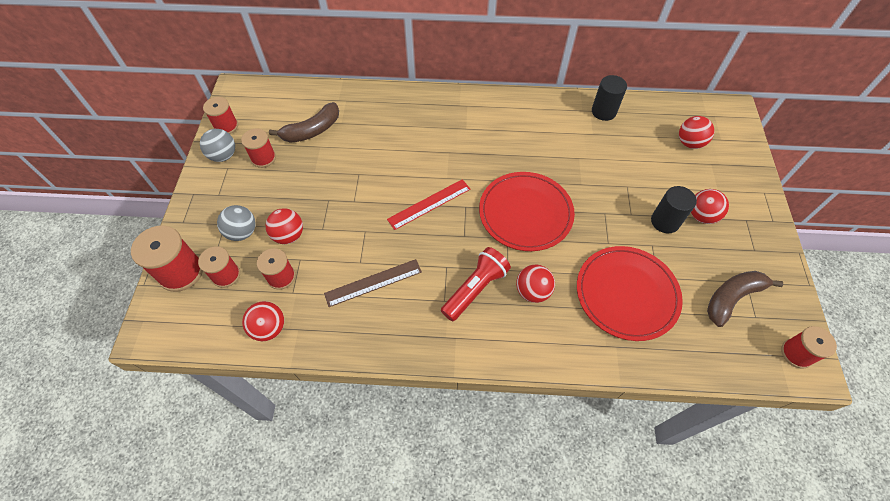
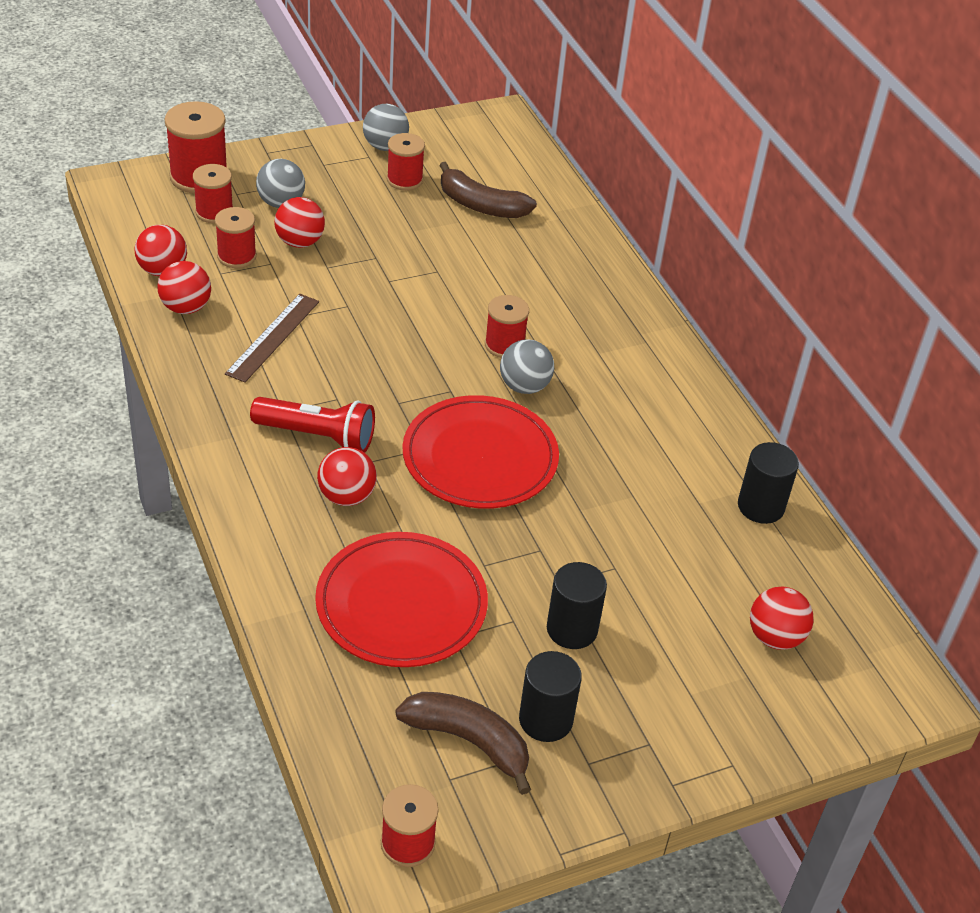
camera: 60 degrees right, 15 degrees down
red spool [203,97,238,134] -> red spool moved to [485,295,529,358]
brown ruler [324,259,422,307] -> brown ruler turned 75 degrees clockwise [225,294,319,383]
red ruler [387,179,470,230] -> none
red ball [691,189,729,224] -> red ball moved to [157,261,211,314]
none -> grey ball [500,339,554,394]
none -> black cylinder [519,651,582,742]

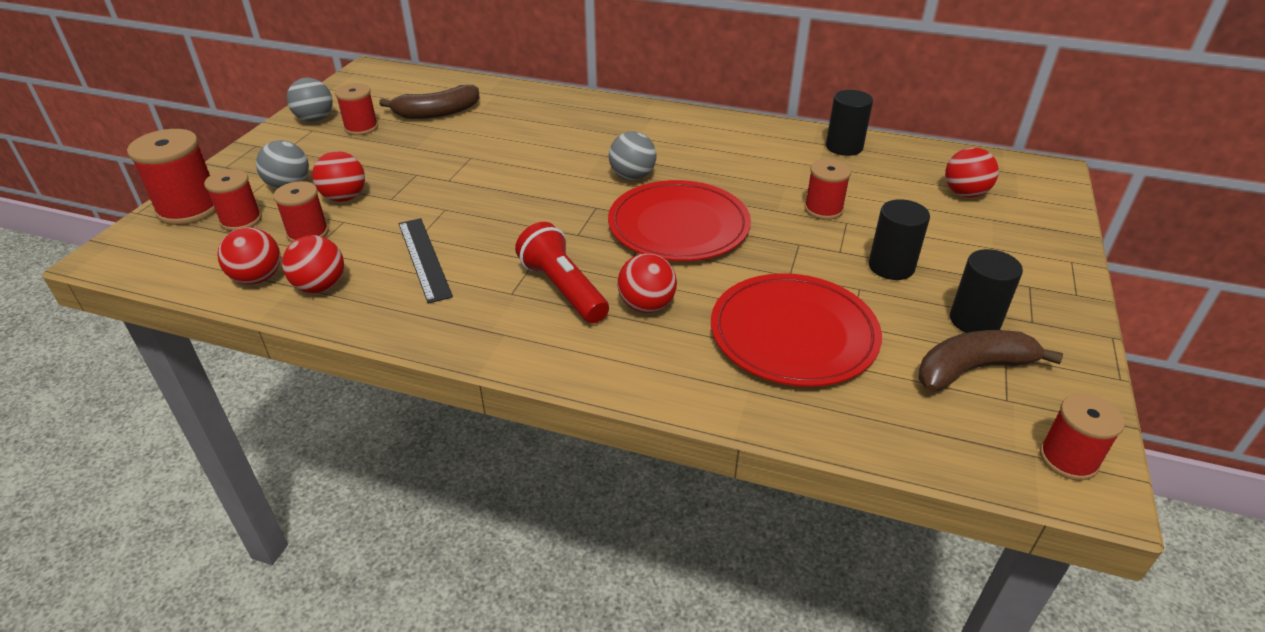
camera: 45 degrees left, 5 degrees down
brown ruler [225,294,319,383] -> black ruler [399,218,453,304]
red flashlight [250,397,375,453] -> red flashlight turned 90 degrees counterclockwise [515,222,609,323]
red spool [485,295,529,358] -> red spool moved to [804,159,851,220]

